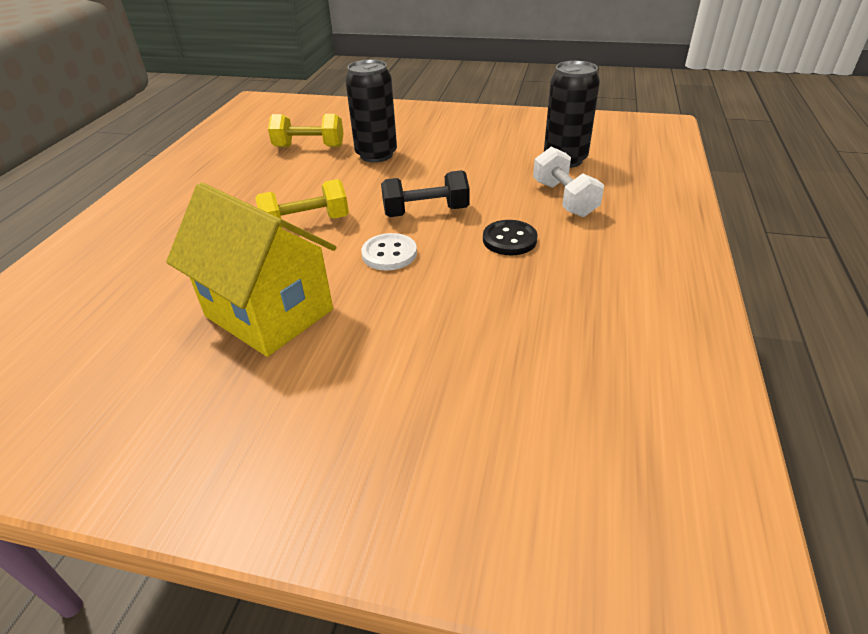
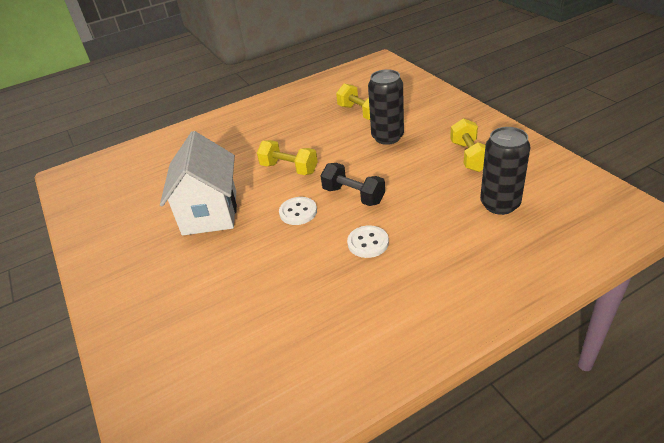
camera: 50 degrees right, 0 degrees up
yellow house [166,183,336,357] -> white house [160,131,237,236]
black button [483,220,537,255] -> white button [347,226,389,258]
white dumbbell [533,146,604,217] -> none
none -> yellow dumbbell [450,118,486,172]

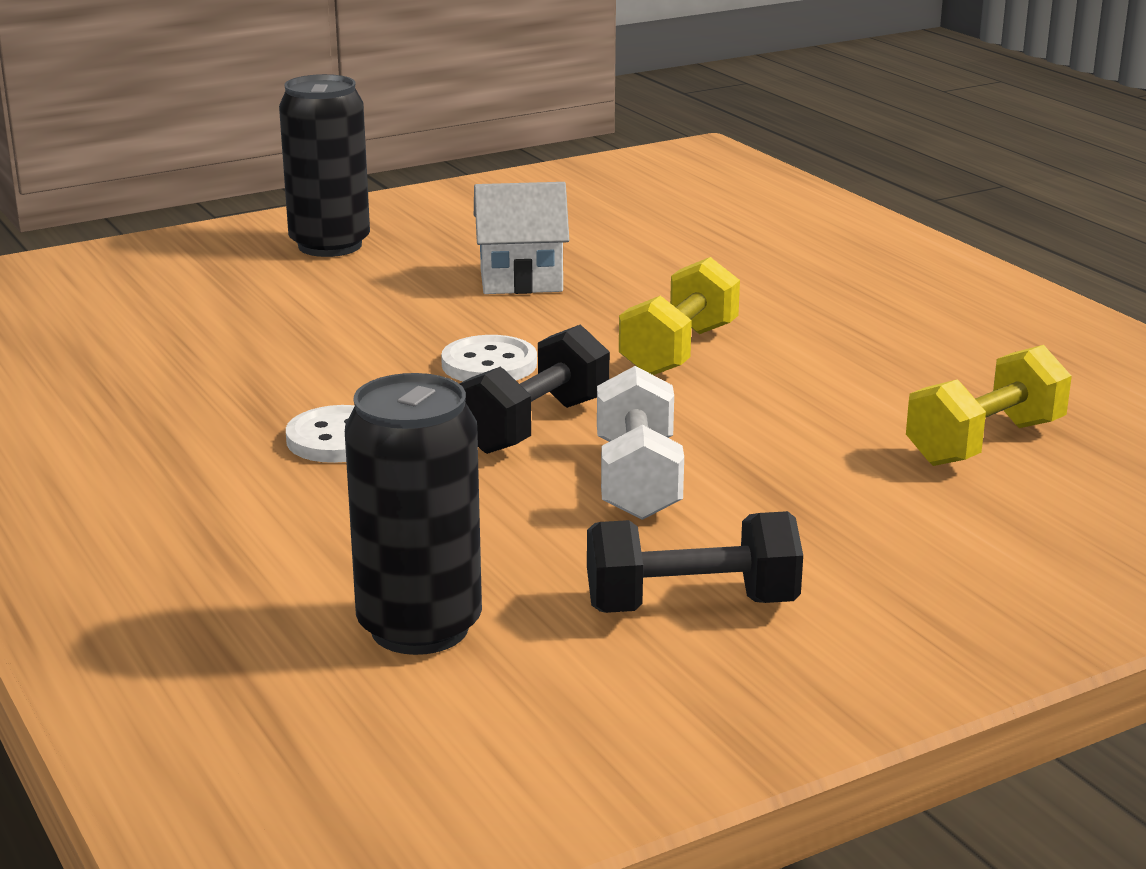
camera: 85 degrees right, 15 degrees down
white house [160,131,237,236] -> white house [474,182,569,294], size x0.58
black can [368,69,404,145] -> black can moved to [279,74,370,257]
yellow dumbbell [450,118,486,172] -> black dumbbell [587,511,803,613]
none -> white dumbbell [597,366,684,520]

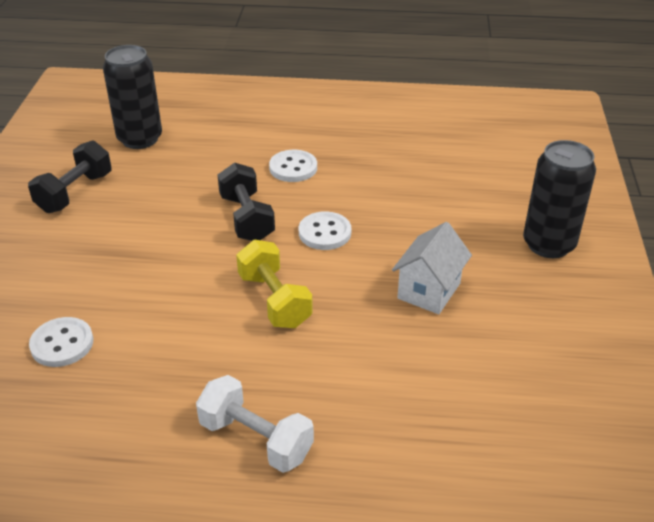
camera: 125 degrees right, 15 degrees up
white dumbbell [597,366,684,520] -> white dumbbell moved to [196,375,314,473]
yellow dumbbell [906,345,1072,466] -> white button [29,317,93,367]

